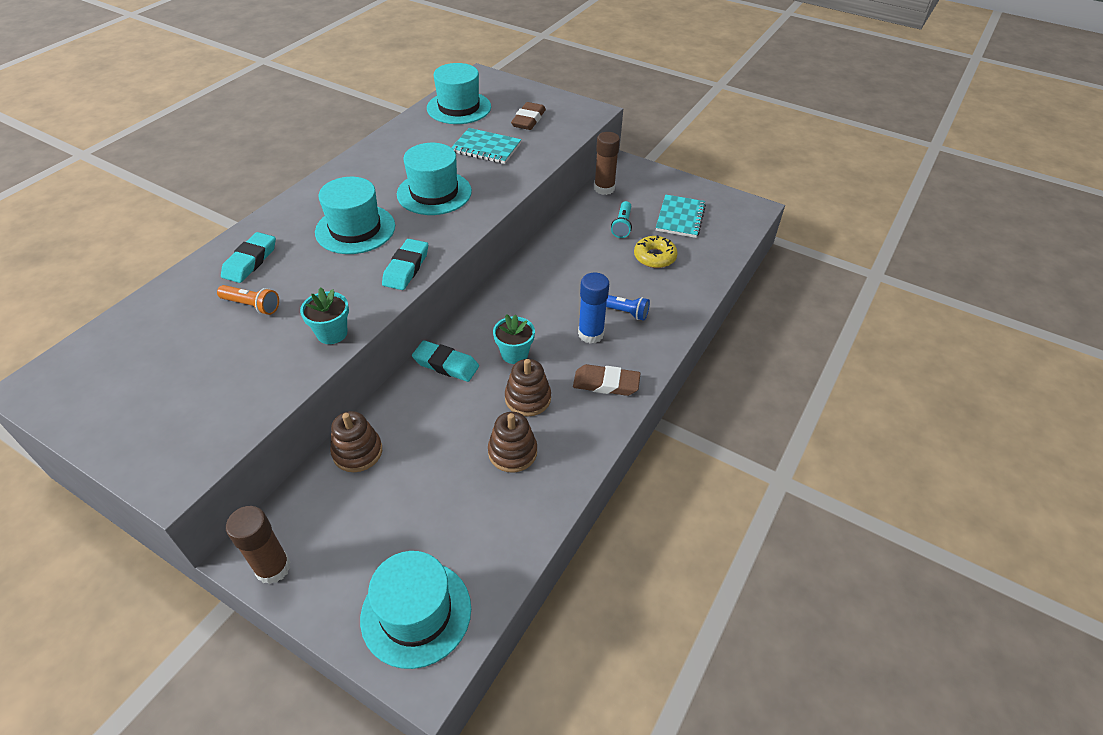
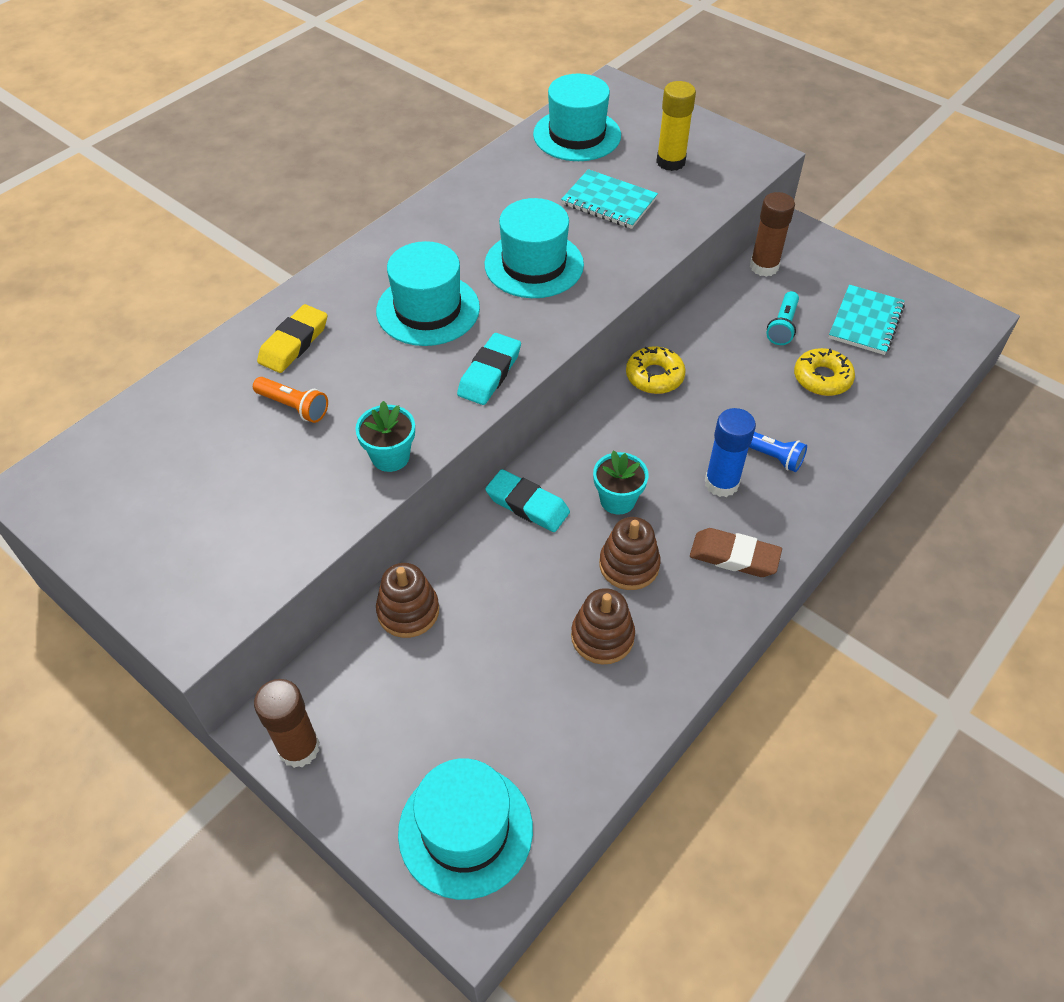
camera: 10 degrees right, 5 degrees up
turquoise eraser [221,232,276,283] -> yellow eraser [257,304,327,373]
brown eraser [511,102,546,130] -> yellow glue stick [656,81,696,171]
none -> yellow donut [626,346,686,394]

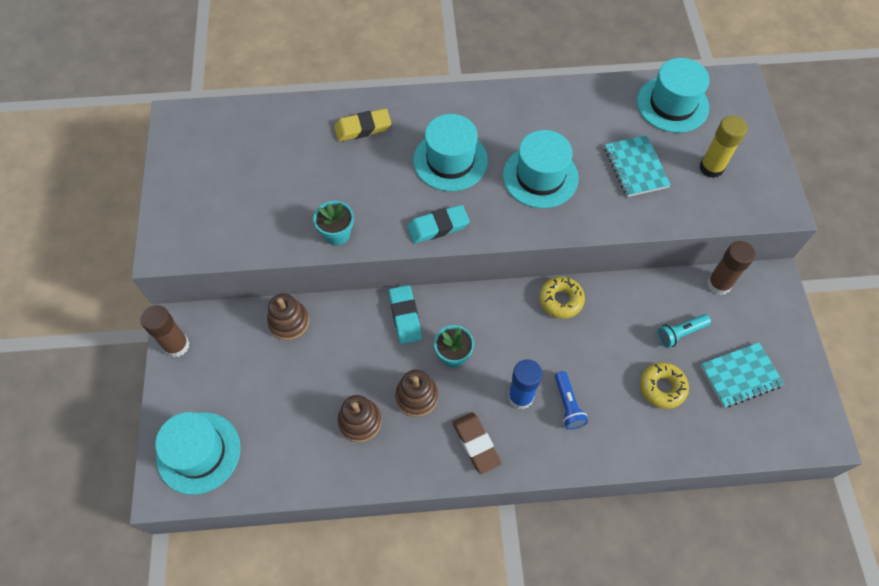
camera: 45 degrees right, 10 degrees up
orange flashlight [253,377,328,423] -> none

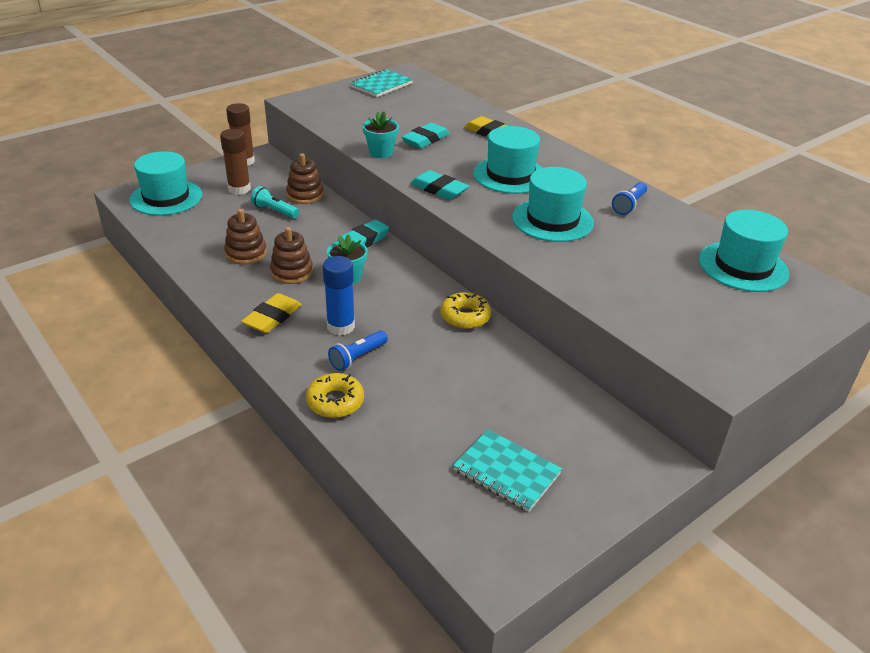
camera: 55 degrees right, 25 degrees down
brown eraser [452,412,502,474] -> yellow eraser [241,293,302,333]
turquoise notebook [605,135,671,197] -> turquoise notebook moved to [350,69,413,97]
yellow donut [640,362,689,409] -> yellow donut moved to [306,373,364,418]
turquoise flashlight [657,314,711,348] -> turquoise flashlight moved to [251,186,299,219]
yellow glue stick [700,116,747,178] -> none
brown glue stick [707,241,755,295] -> brown glue stick moved to [220,129,251,195]
none -> turquoise eraser [402,123,450,148]
none -> blue flashlight [612,182,647,215]

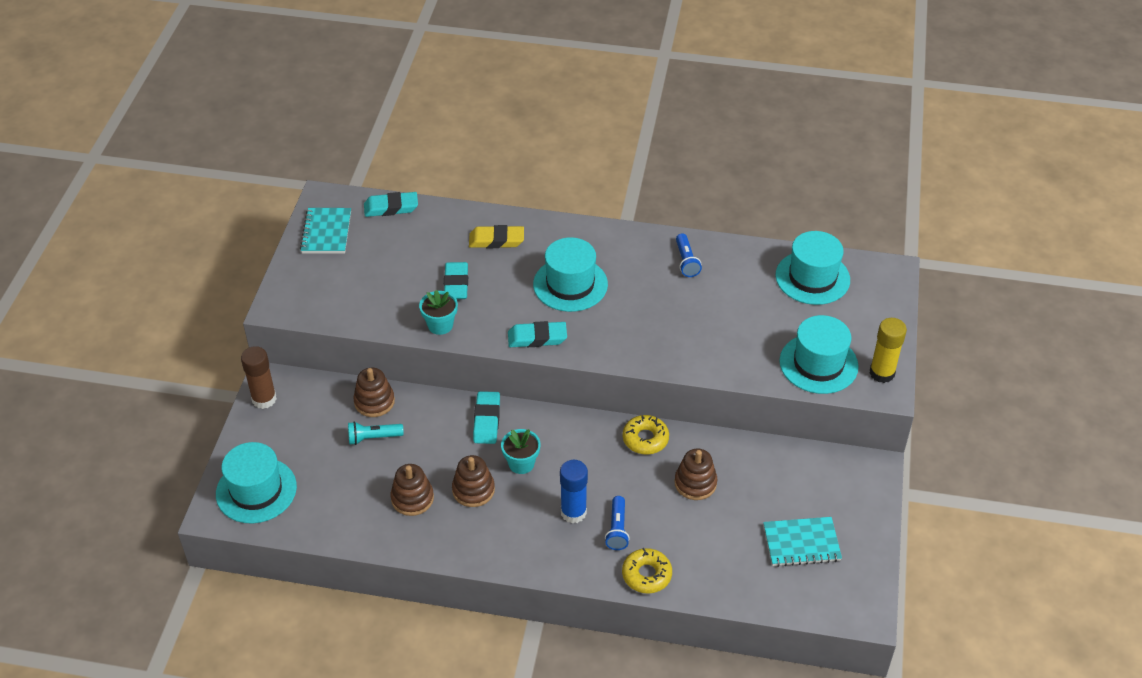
camera: 40 degrees left, 10 degrees up
brown glue stick [220,129,251,195] -> none
yellow eraser [241,293,302,333] -> none
turquoise hat [512,167,594,242] -> turquoise hat moved to [779,315,859,394]
none -> turquoise eraser [364,192,418,217]
none -> brown stacking toy [674,449,717,500]
none -> yellow glue stick [869,318,907,383]

